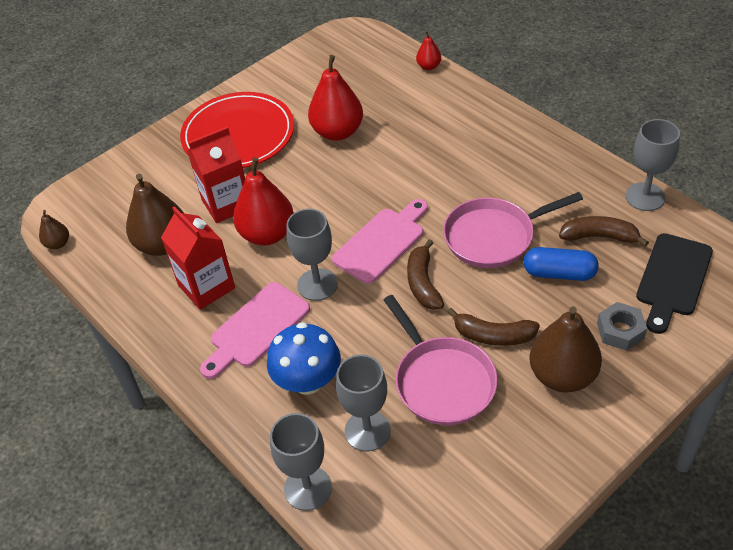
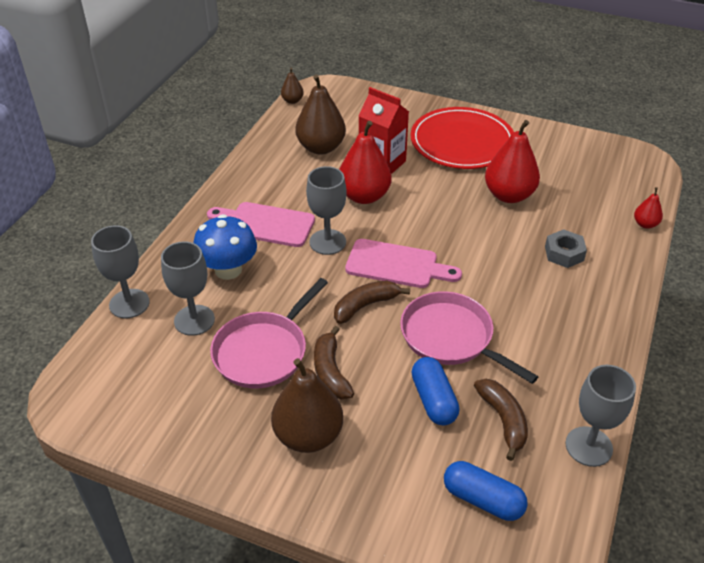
camera: 60 degrees right, 5 degrees down
red carton [161,206,235,310] -> none
grey nut [597,302,647,351] -> grey nut moved to [545,229,587,268]
black cutting board [636,233,713,334] -> blue capsule [444,461,528,521]

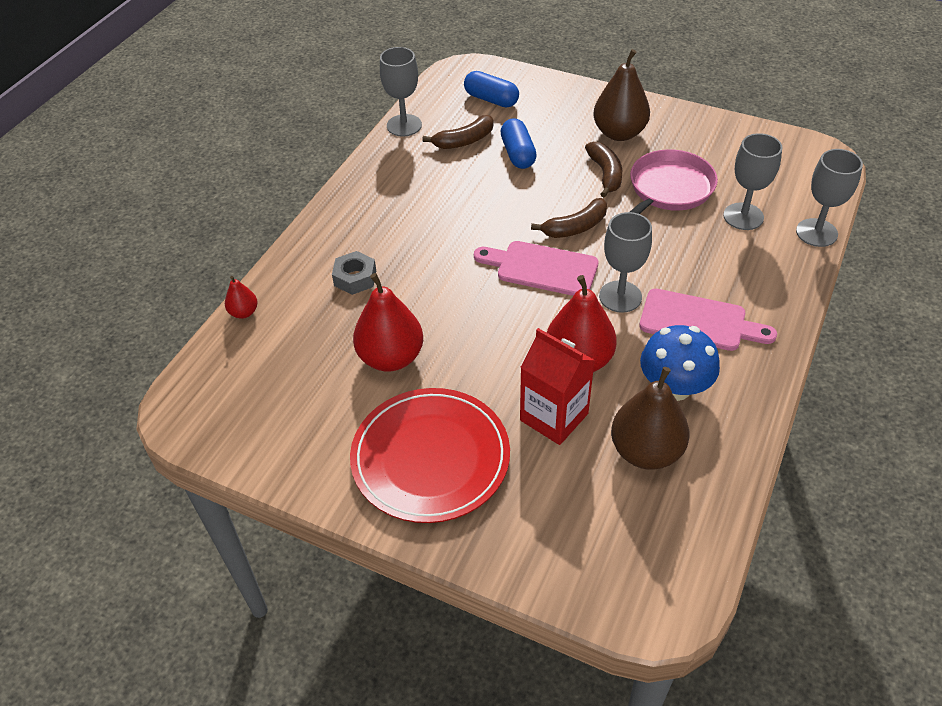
camera: 175 degrees left, 5 degrees up
blue mushroom [193,214,257,280] -> blue mushroom moved to [640,325,720,401]
brown pear [281,68,304,104] -> none
pink pan [400,291,538,384] -> none
brown banana [474,379,528,461] -> brown banana turned 105 degrees counterclockwise [422,115,494,149]

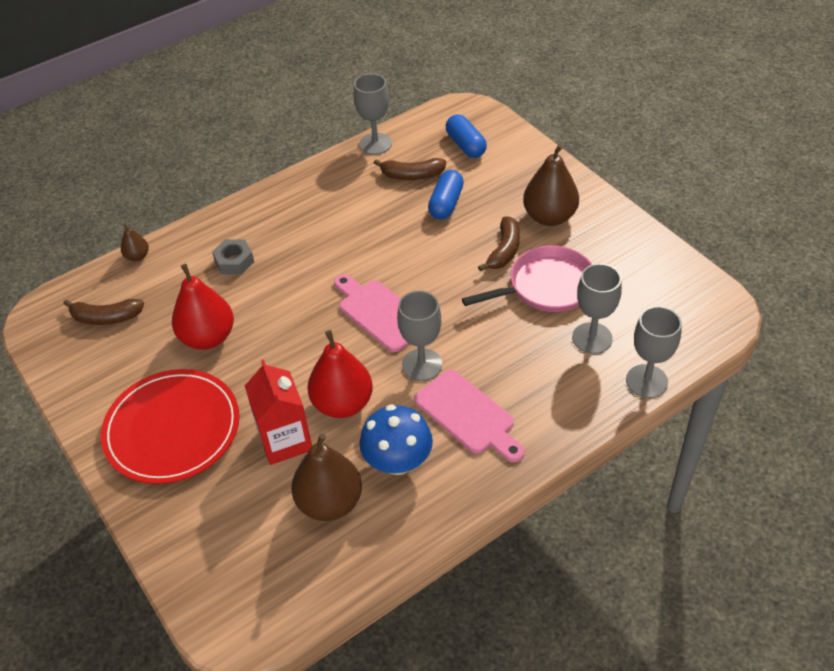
camera: 30 degrees right, 0 degrees up
red pear [225,276,258,319] -> brown pear [121,224,149,261]
brown banana [531,198,607,238] -> brown banana moved to [63,299,144,325]

